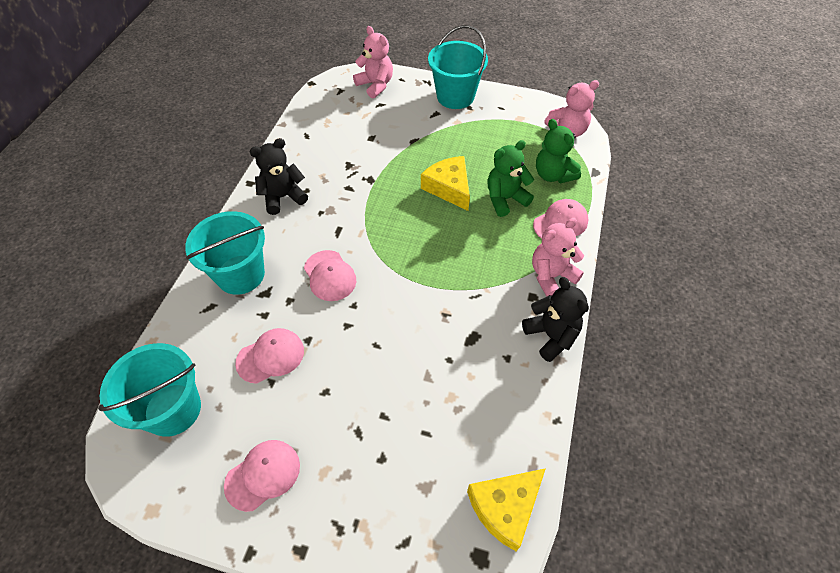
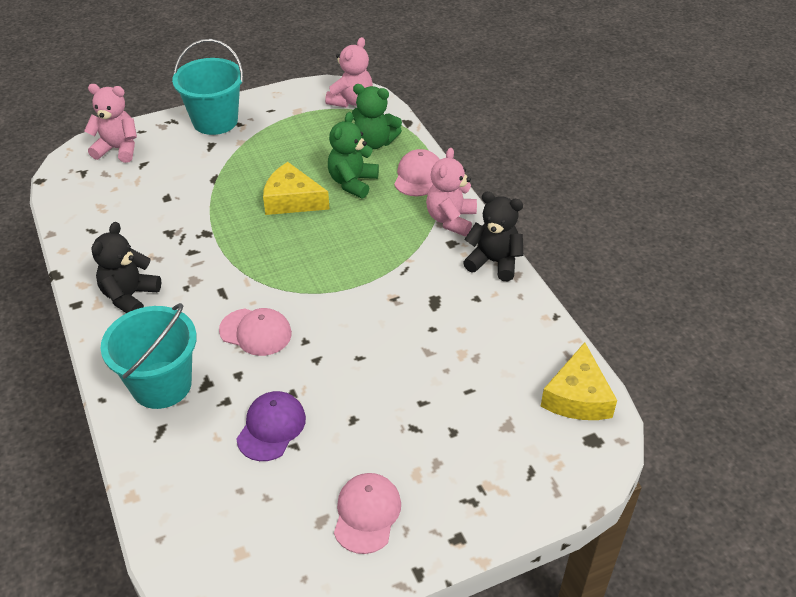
camera: 40 degrees left, 10 degrees down
turquoise bucket [98,343,201,437] -> none
pink cap [235,328,304,384] -> purple cap [236,391,306,461]

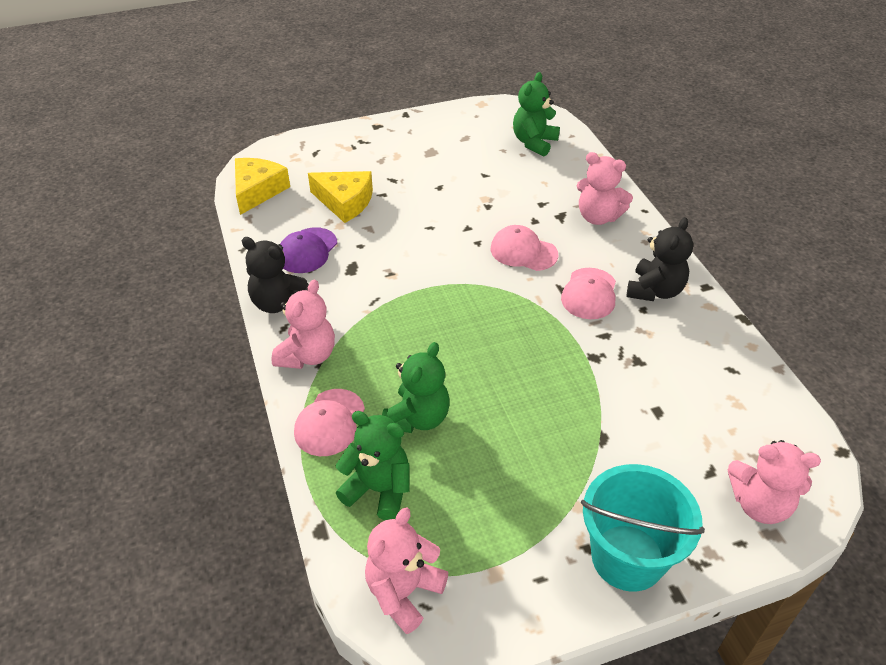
camera: 175 degrees left, 0 degrees up
turquoise bucket [100,303,197,409] -> pink teddy bear [577,152,633,225]
purple cap [236,391,306,461] -> purple cap moved to [280,227,337,273]
yellow cheese [263,162,329,215] -> yellow cheese moved to [308,171,373,223]
pink cap [334,473,401,554] -> pink cap moved to [561,268,616,319]
none -> green teddy bear [513,72,560,156]

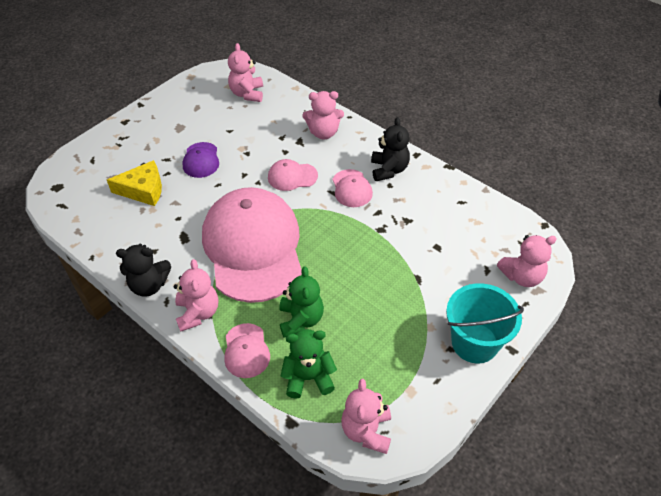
camera: 30 degrees left, 5 degrees up
yellow cheese [235,158,290,215] -> none
purple cap [280,227,337,273] -> purple cap moved to [182,142,219,178]
green teddy bear [513,72,560,156] -> pink teddy bear [228,43,263,102]
none -> pink cap [202,187,302,303]

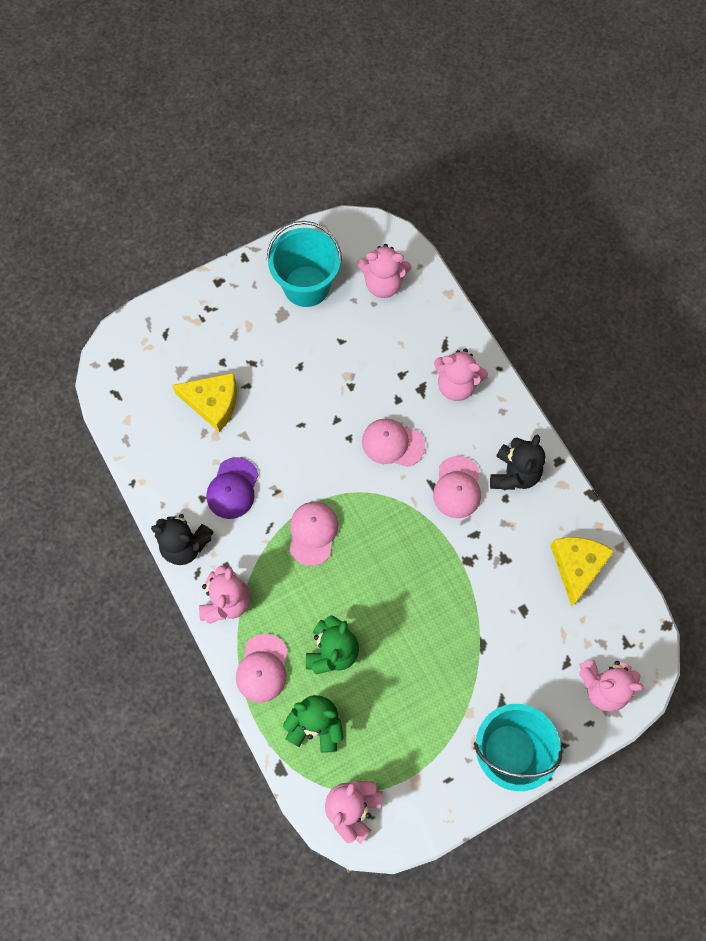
camera: 20 degrees right, 20 degrees up
purple cap [182,142,219,178] -> purple cap moved to [206,457,259,519]
pink cap [202,187,302,303] -> pink cap [289,502,338,566], size x0.41
pink teddy bear [228,43,263,102] -> pink teddy bear turned 105 degrees counterclockwise [358,244,411,298]
none -> turquoise bucket [267,221,342,307]
none -> yellow cheese [550,537,614,606]

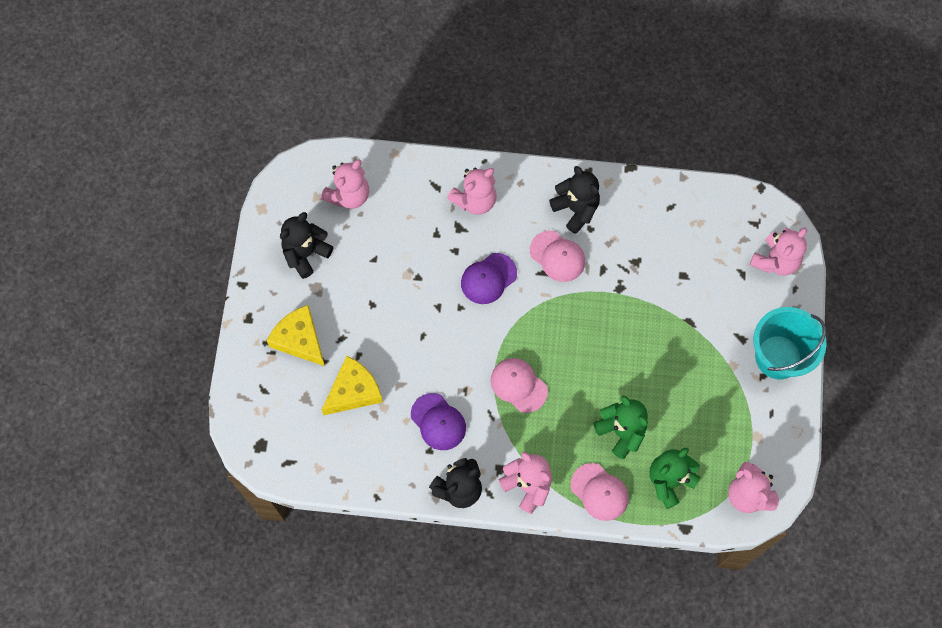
camera: 55 degrees left, 0 degrees up
turquoise bucket [267,221,342,307] -> black teddy bear [280,212,333,279]
pink cap [362,418,425,467] -> purple cap [461,253,517,304]
yellow cheese [550,537,614,606] -> yellow cheese moved to [267,305,325,366]

